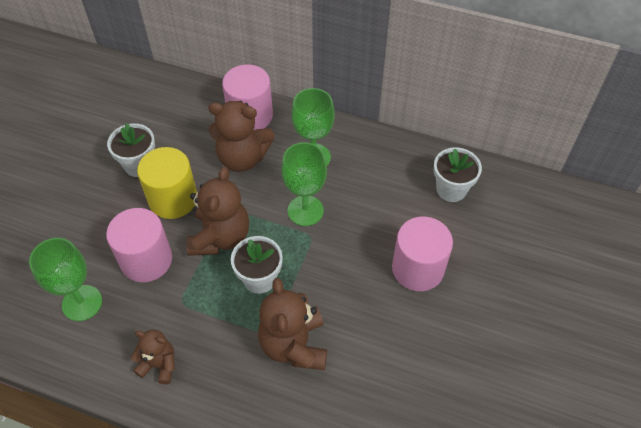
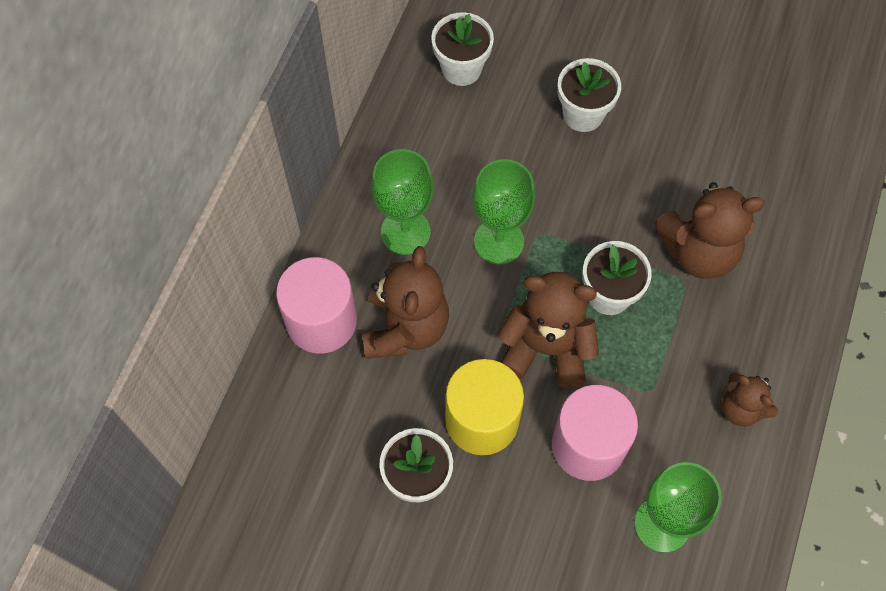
camera: 90 degrees left, 10 degrees up
brown teddy bear [131,330,175,384] -> brown teddy bear turned 60 degrees counterclockwise [722,372,778,427]
pink cylinder [392,217,453,291] -> white flower pot [558,58,621,132]

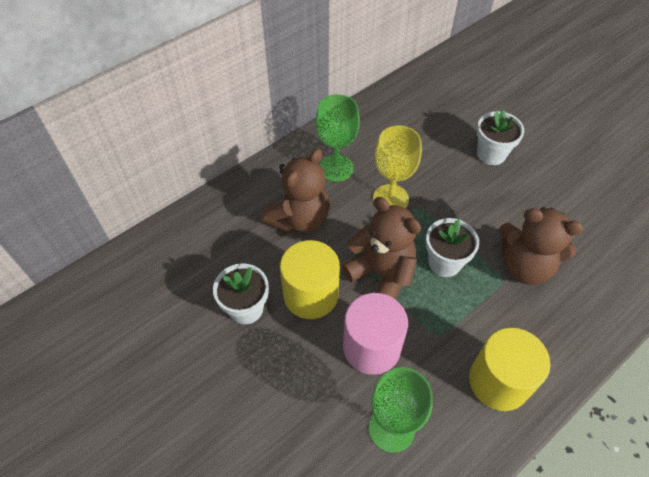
camera: 30 degrees right, 10 degrees down
pink cylinder [276,257,357,354] -> none
white flower pot [431,12,494,86] -> none
green goblet [472,159,535,264] -> yellow goblet [373,126,422,208]
brown teddy bear [722,372,778,427] -> yellow cylinder [469,328,550,411]

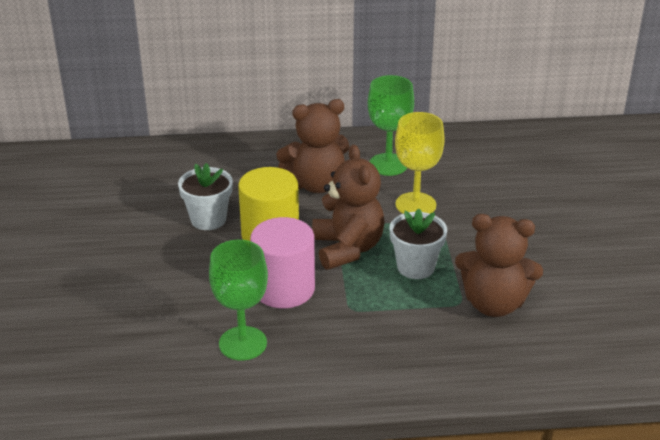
camera: 35 degrees right, 20 degrees down
yellow cylinder [469,328,550,411] -> none
white flower pot [477,110,524,165] -> none
brown teddy bear [499,207,583,285] -> brown teddy bear turned 45 degrees counterclockwise [455,214,543,317]

